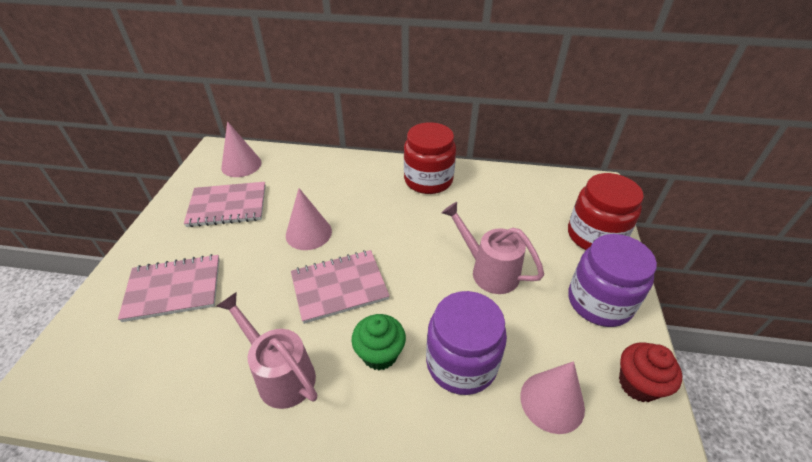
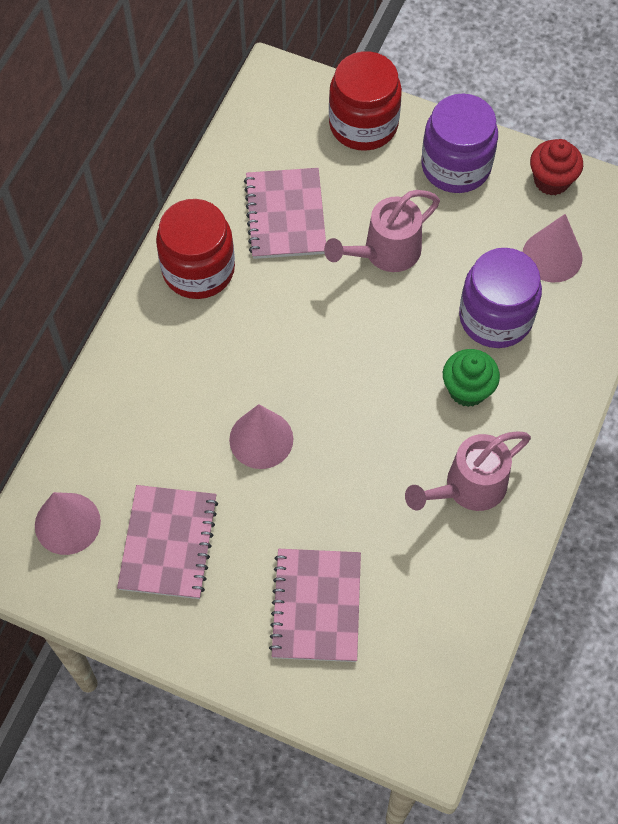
camera: 75 degrees left, 20 degrees up
pink notebook [291,250,390,324] -> pink notebook moved to [244,168,326,259]

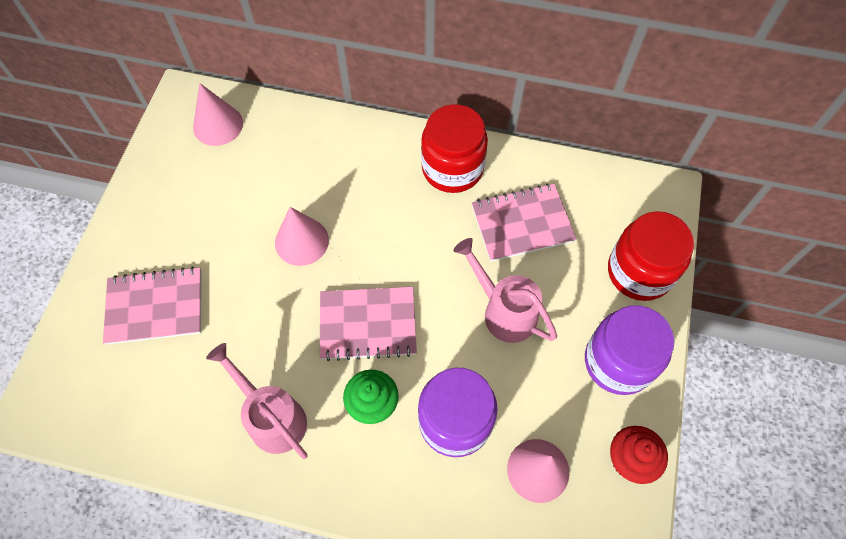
camera: 80 degrees right, 0 degrees up
pink notebook [117,485,218,599] -> pink notebook moved to [320,287,417,361]

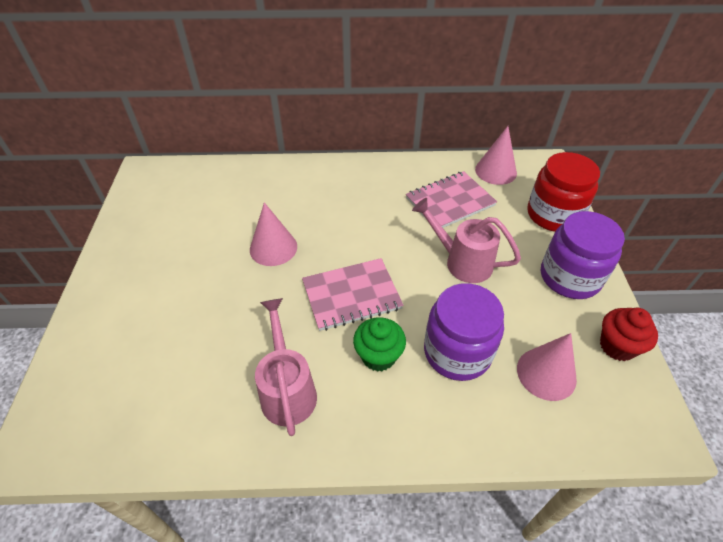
camera: 15 degrees left, 15 degrees down
pink notebook [103,267,202,345] -> none
pink cone [193,83,243,146] -> pink cone moved to [475,126,517,185]
pink watering can [206,343,308,459] -> pink watering can turned 45 degrees clockwise [255,298,317,436]
red jar [421,104,488,193] -> none

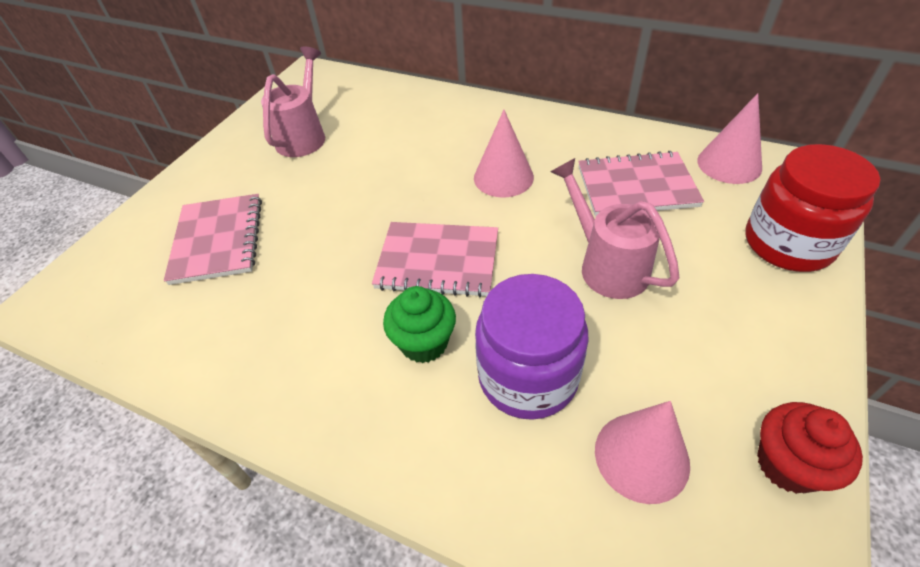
camera: 30 degrees right, 0 degrees up
pink cone [250,202,297,266] -> pink cone moved to [474,110,534,197]
pink watering can [255,298,317,436] -> pink watering can moved to [261,46,325,157]
purple jar [541,211,625,299] -> none
none -> pink notebook [164,194,262,285]

